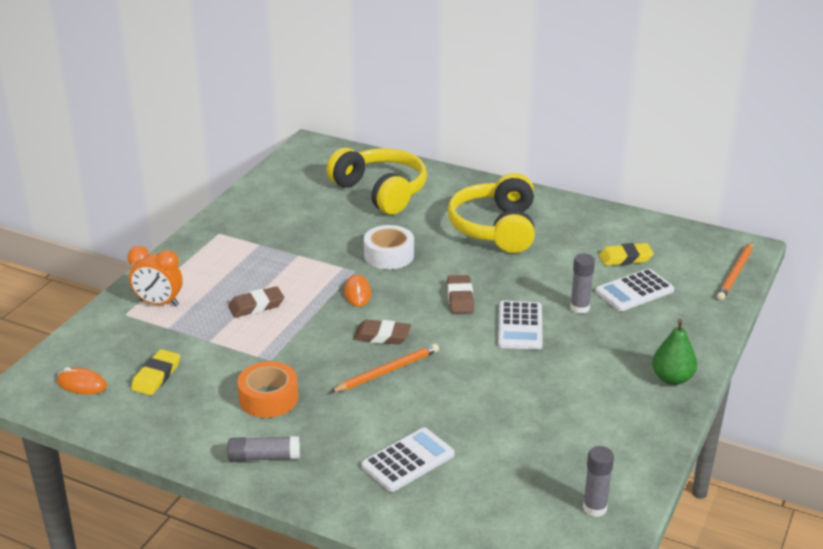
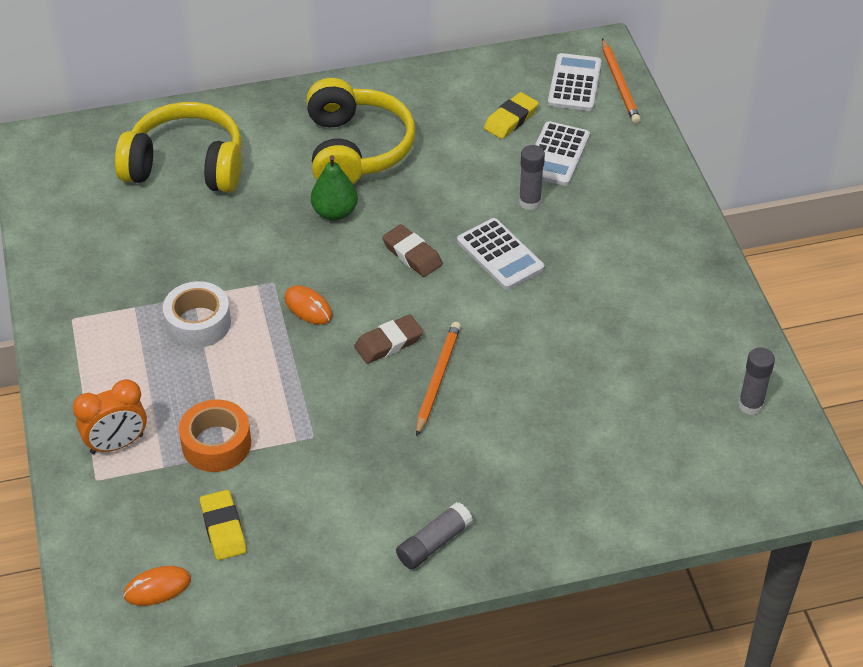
camera: 40 degrees left, 15 degrees up
brown eraser [228,286,284,318] -> none
orange tape [237,361,298,418] -> orange tape moved to [179,399,251,472]
white calculator [361,427,455,492] -> white calculator moved to [548,53,602,111]
white tape [364,225,414,270] -> white tape moved to [163,281,231,348]
yellow headphones [448,173,535,253] -> yellow headphones turned 150 degrees counterclockwise [307,78,415,184]
green pear [652,319,697,385] -> green pear moved to [311,155,358,221]

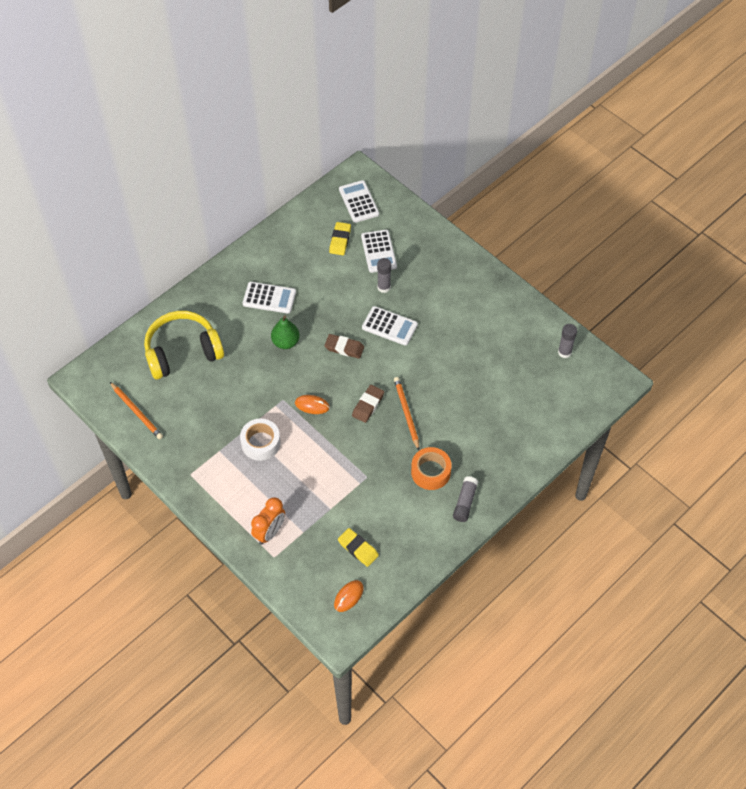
camera: 30 degrees left, 10 degrees up
orange tape [179,399,251,472] -> orange tape moved to [411,447,452,490]
yellow headphones [307,78,415,184] -> white calculator [242,282,296,314]
orange pencil [602,39,641,124] -> orange pencil moved to [110,382,163,439]

